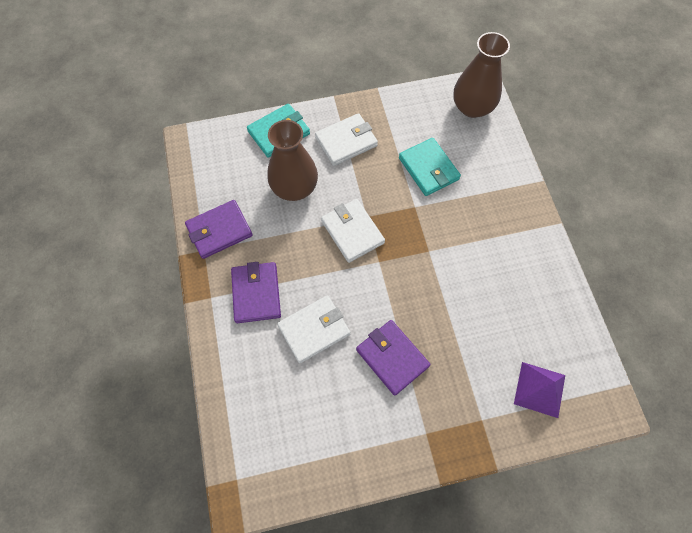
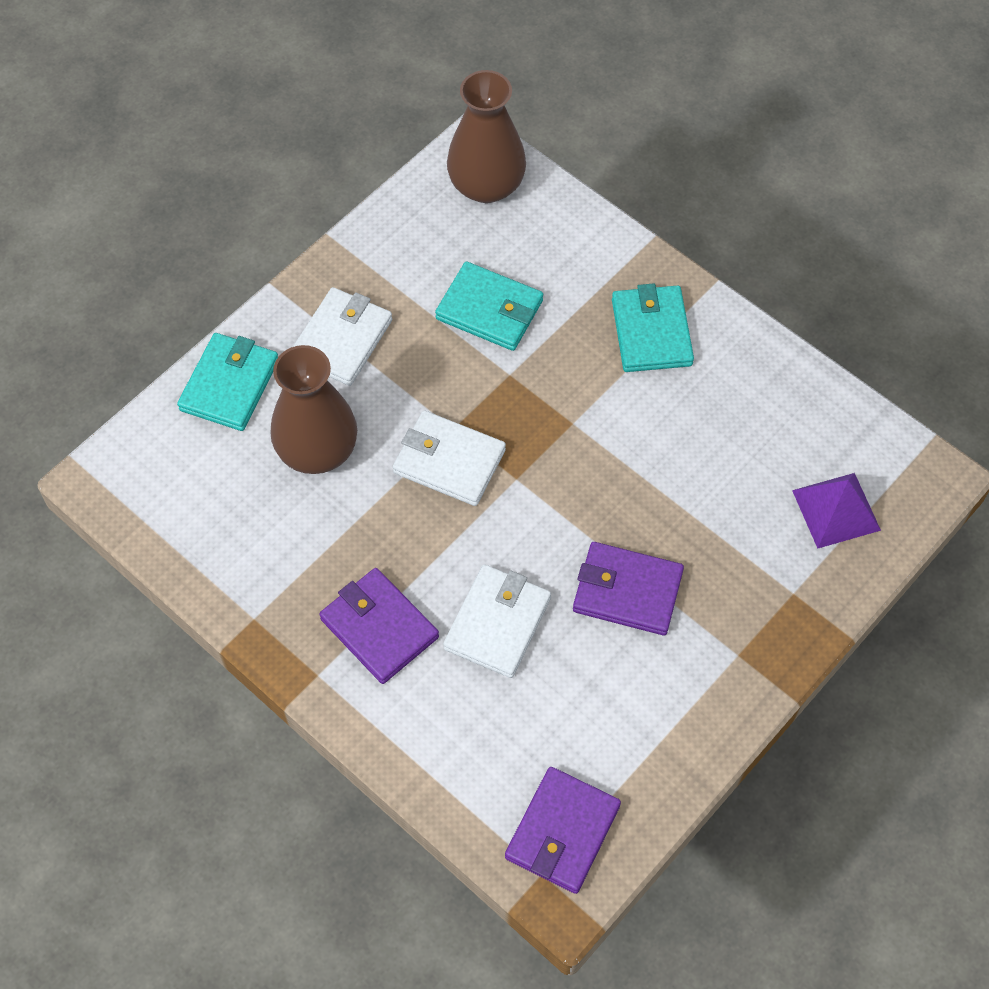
camera: 35 degrees left, 5 degrees down
purple wallet [185,200,253,259] -> purple wallet moved to [505,767,621,894]
none -> turquoise wallet [612,283,694,372]

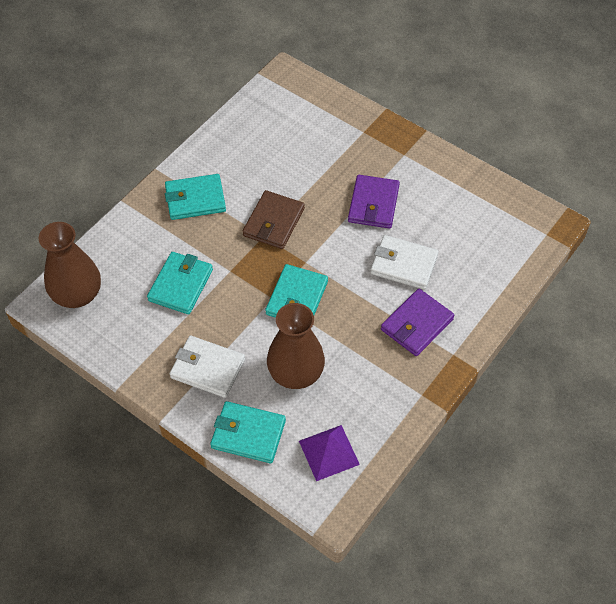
camera: 95 degrees left, 5 degrees down
white wallet [393,411,506,506] -> turquoise wallet [265,264,328,318]
purple wallet [505,767,621,894] -> none
purple pyramid [792,473,881,549] -> purple pyramid moved to [299,425,360,481]
none -> brown wallet [243,190,305,249]

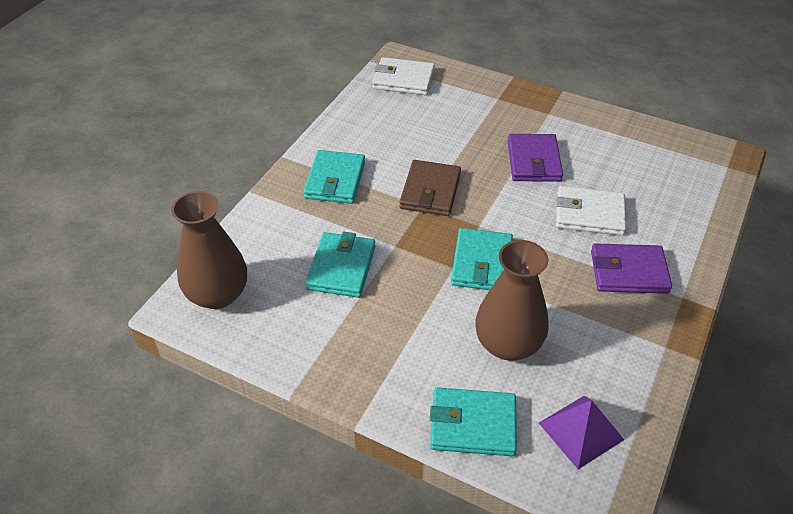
camera: 10 degrees left, 10 degrees down
turquoise wallet [165,174,226,220] -> turquoise wallet turned 60 degrees counterclockwise [304,150,365,204]
white wallet [170,336,245,398] -> white wallet moved to [372,57,435,95]
purple wallet [381,289,454,356] -> purple wallet turned 60 degrees clockwise [591,243,672,294]

